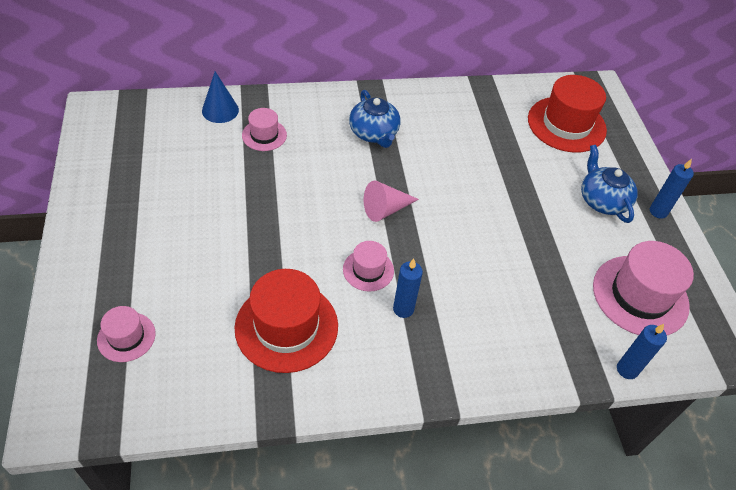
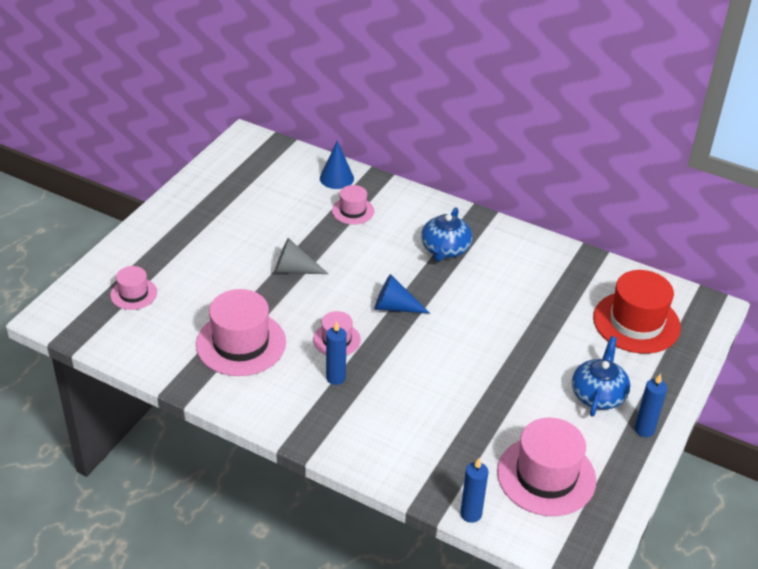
camera: 40 degrees right, 10 degrees down
red hat [234,269,338,373] -> pink hat [196,289,286,376]
pink cone [364,181,419,222] -> blue cone [374,274,430,314]
none -> grey cone [274,238,328,274]

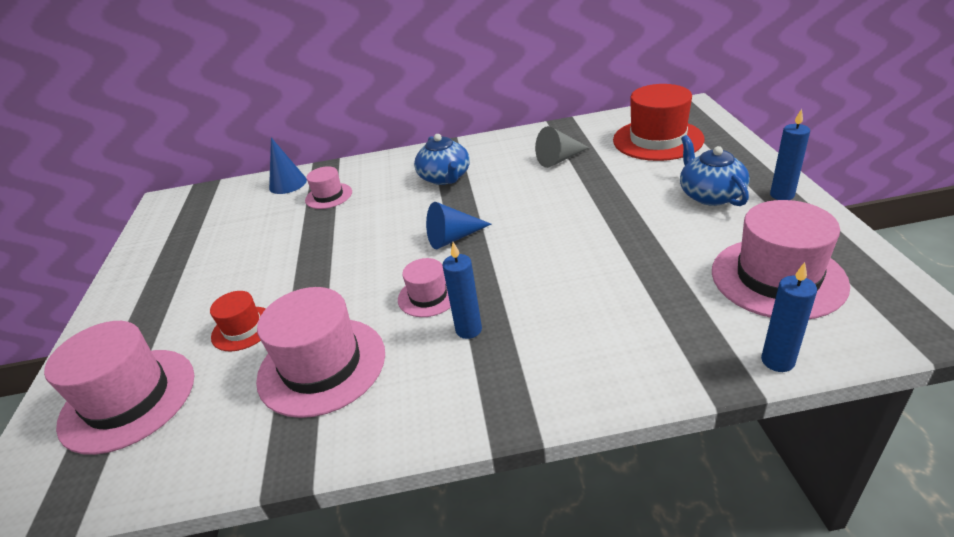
camera: 30 degrees left, 5 degrees down
pink hat [110,266,157,310] -> pink hat [44,321,194,455], size x1.87
grey cone [274,238,328,274] -> grey cone moved to [535,126,589,168]
none -> red hat [210,291,266,352]

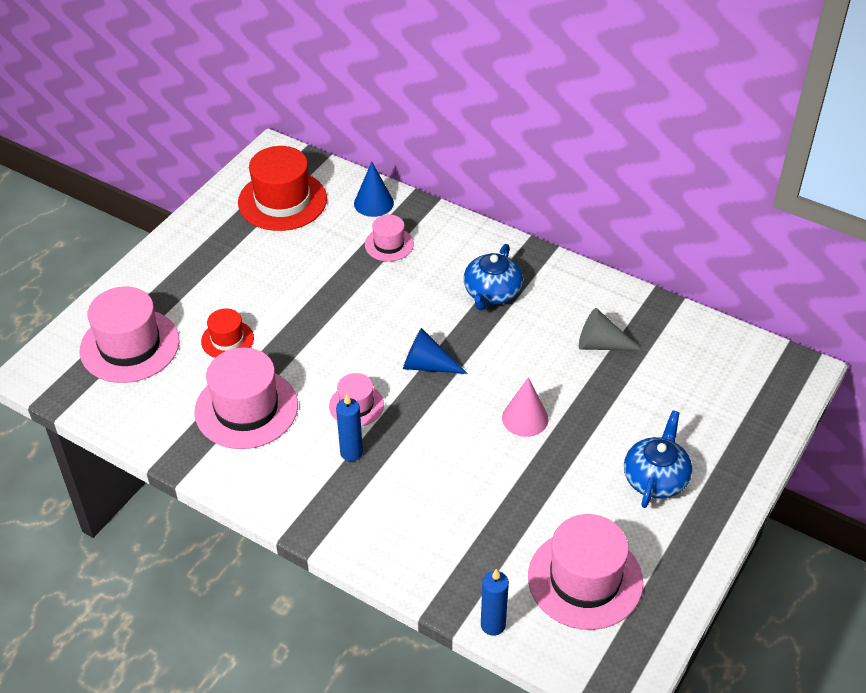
camera: 35 degrees right, 10 degrees up
red hat [613,84,704,161] -> red hat moved to [238,146,327,231]
blue candle [770,109,810,200] -> none
none -> pink cone [502,377,548,437]

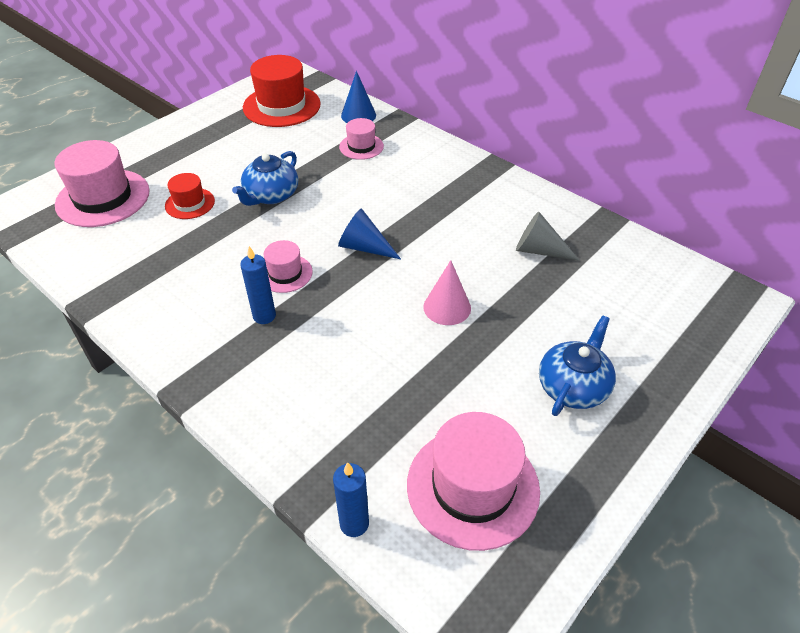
camera: 10 degrees right, 0 degrees up
pink hat [194,347,298,449] -> none
blue teapot [464,244,523,310] -> blue teapot moved to [232,151,298,206]

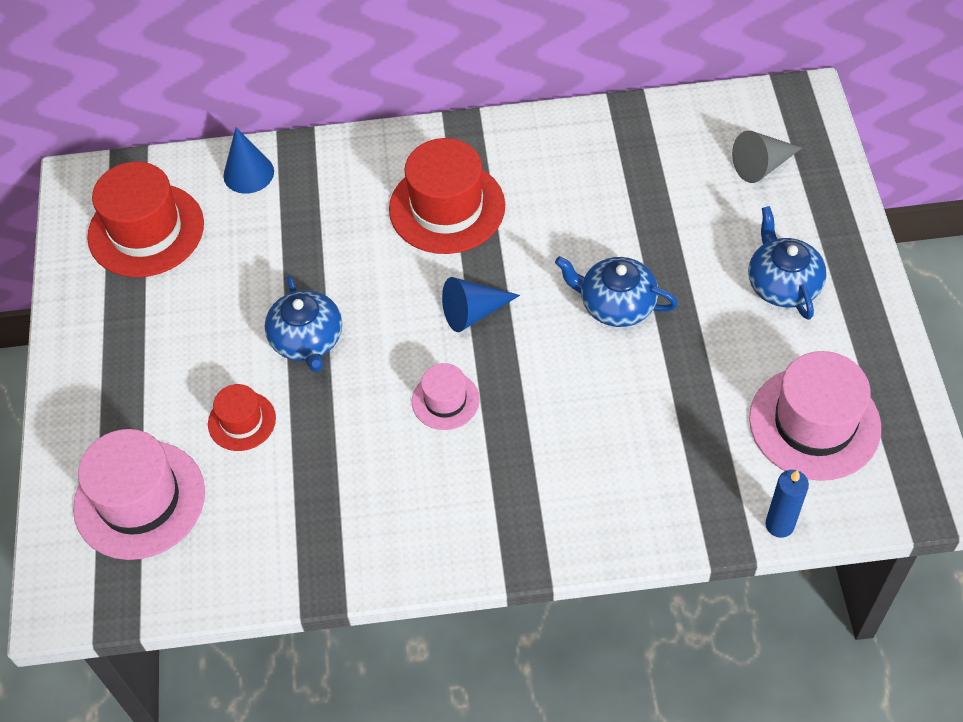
camera: 45 degrees left, 10 degrees up
blue candle [240,246,276,324] -> none
pink hat [339,118,384,160] -> none
pink cone [423,260,471,325] -> blue teapot [555,256,678,327]
grey cone [516,212,580,261] -> grey cone moved to [732,130,802,183]
none -> red hat [389,138,505,254]

